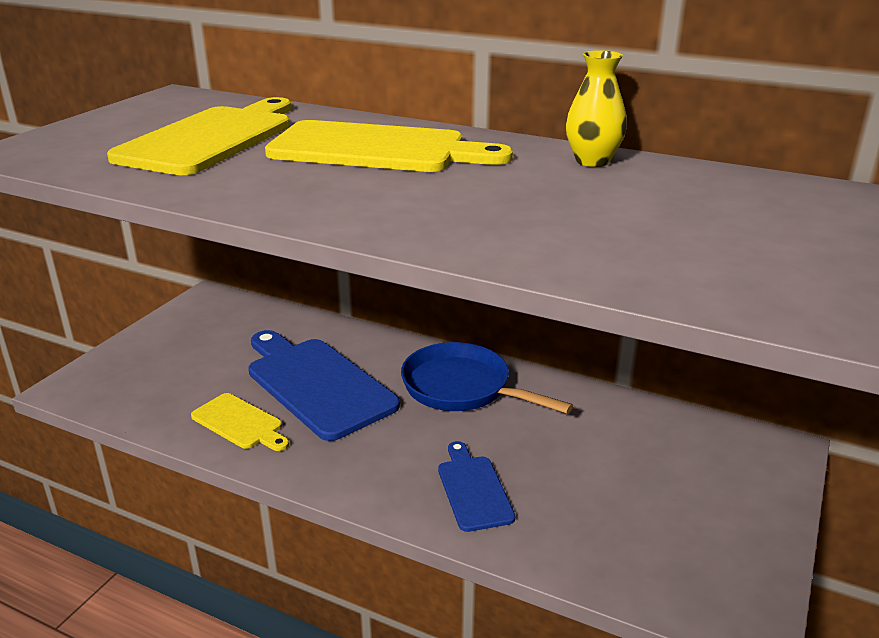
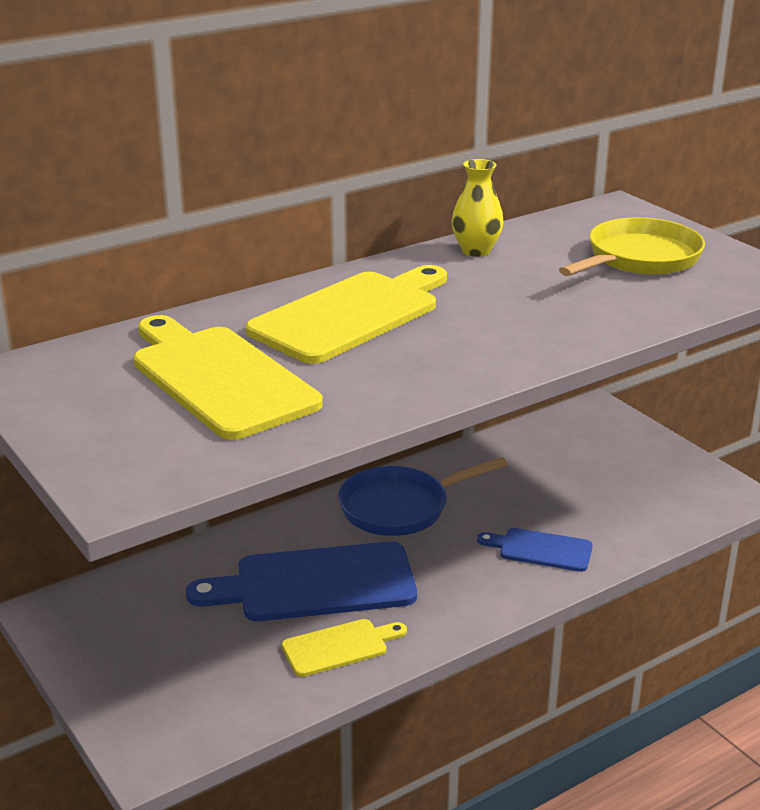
camera: 60 degrees left, 0 degrees up
none -> yellow pan [559,217,705,276]

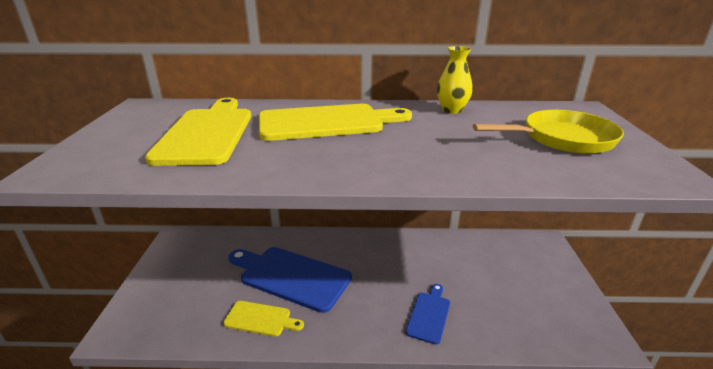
camera: 35 degrees right, 0 degrees up
blue pan [338,457,508,536] -> none
blue cutting board [477,528,593,572] -> blue cutting board turned 60 degrees clockwise [406,284,450,345]

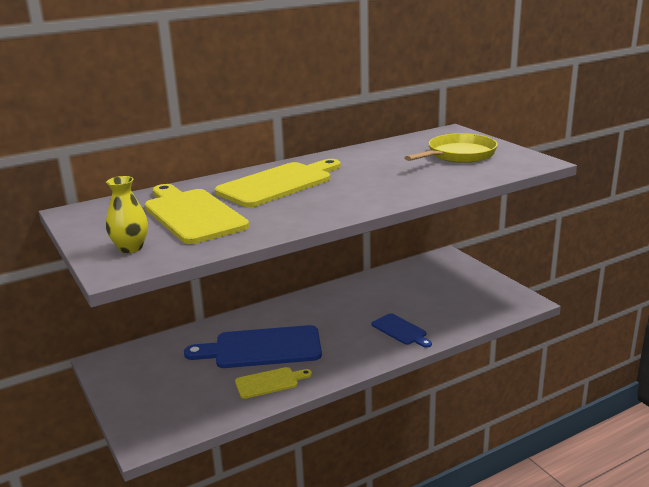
camera: 30 degrees left, 5 degrees down
blue cutting board [406,284,450,345] -> blue cutting board turned 150 degrees clockwise [372,313,432,348]
yellow vase [437,46,472,114] -> yellow vase moved to [106,176,148,253]

